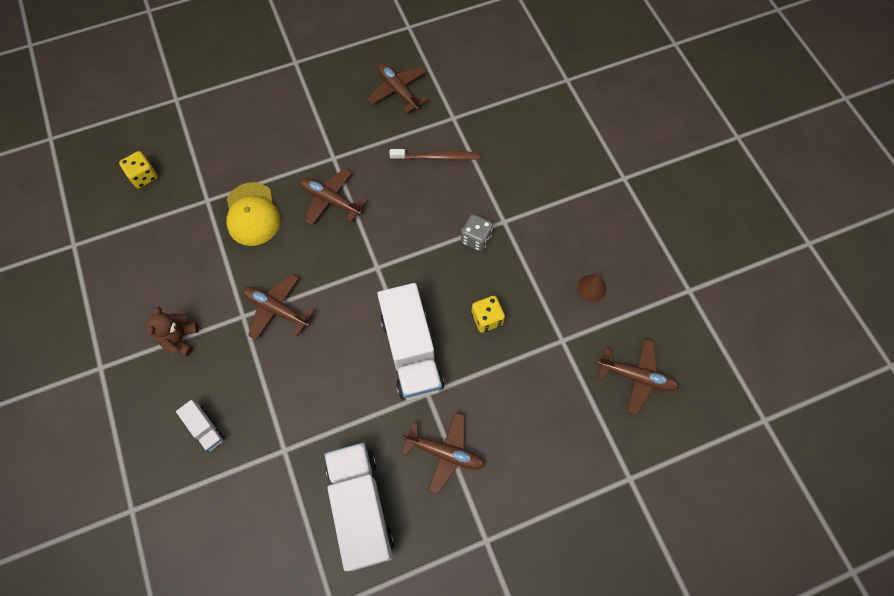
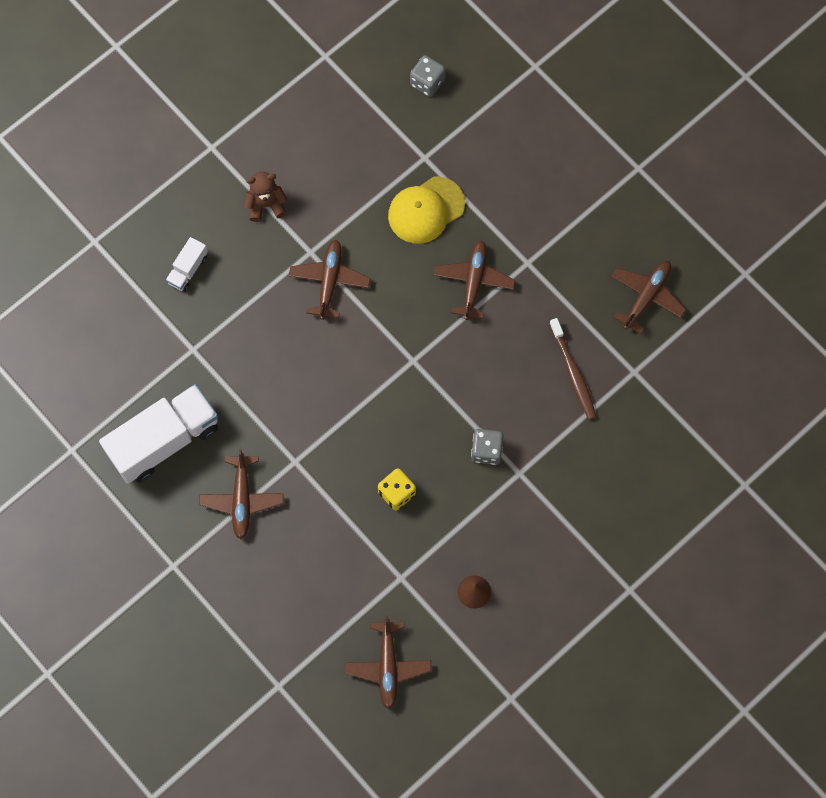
camera: 70 degrees right, 5 degrees up
yellow dice [119,151,158,189] -> grey dice [410,55,445,97]
white truck [377,283,444,400] -> none

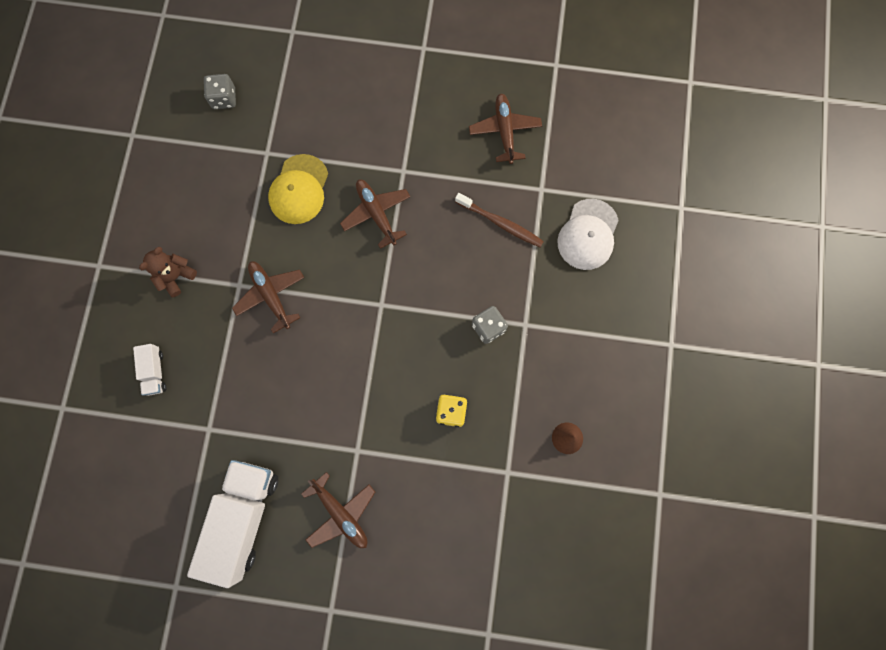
camera: 40 degrees left, 5 degrees up
brown plane [345,616,431,709] -> none
none -> white cap [557,199,619,270]

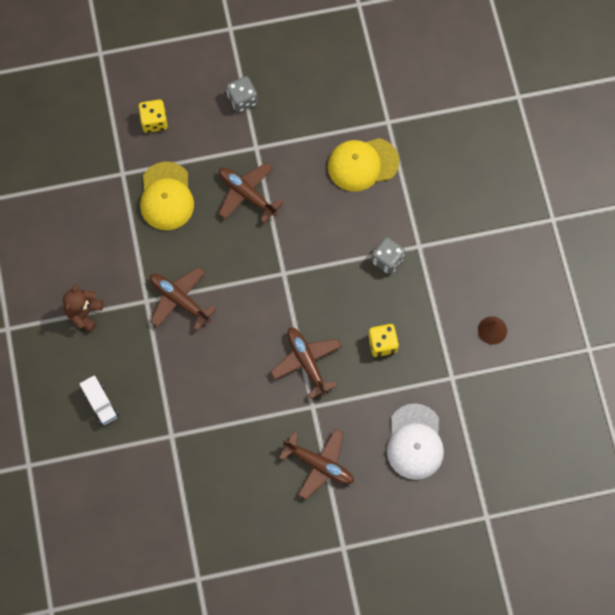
camera: 20 degrees left, 5 degrees down
white truck [187,460,278,588] -> none
grey dice [204,74,236,109] -> grey dice moved to [226,76,258,112]
brown toothbrush [455,193,544,247] -> yellow cap [328,138,399,192]
brown plane [469,93,542,164] -> brown plane moved to [271,327,342,399]
white cap [557,199,619,270] -> white cap moved to [387,403,444,480]
none -> yellow dice [138,99,168,133]

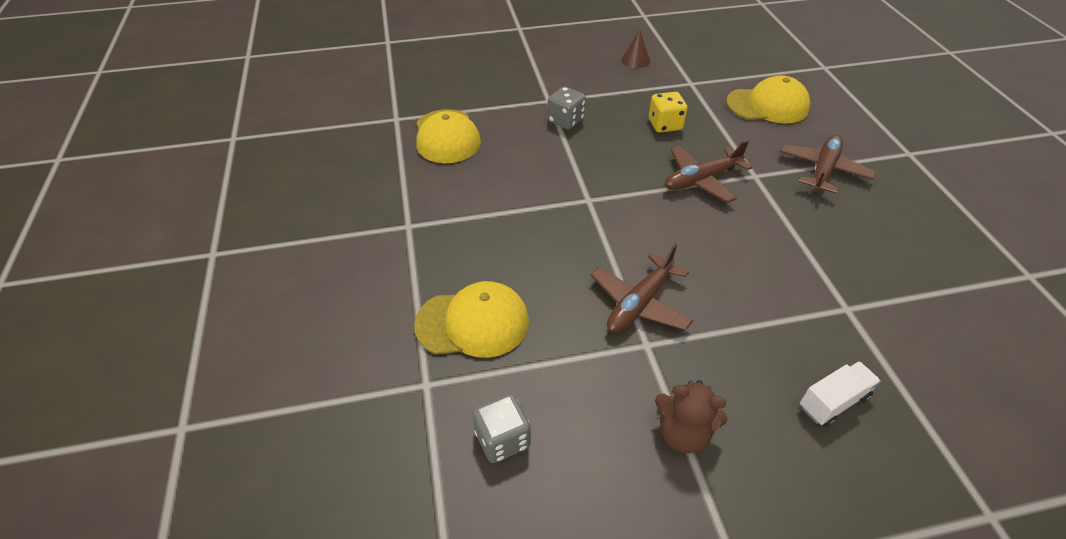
camera: 90 degrees left, 25 degrees down
yellow dice [138,99,168,133] -> none
brown plane [218,163,283,223] -> none
grey dice [226,76,258,112] -> grey dice moved to [472,393,531,463]
white cap [387,403,444,480] -> yellow cap [726,75,810,124]

